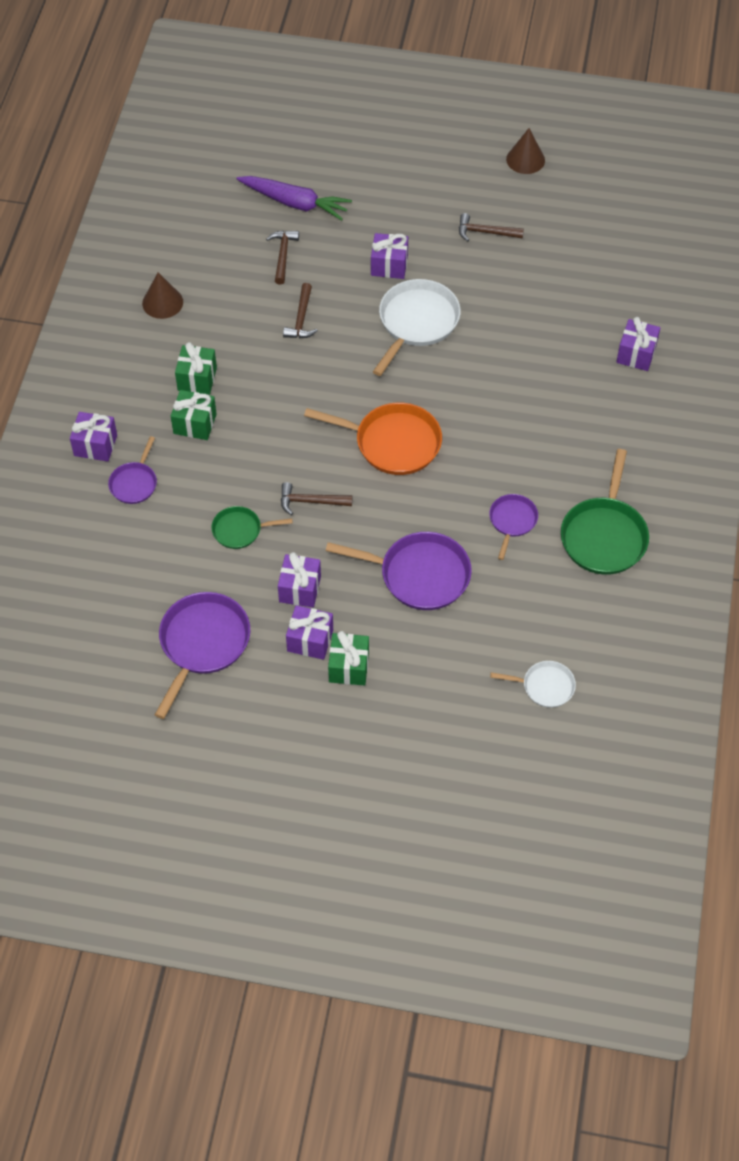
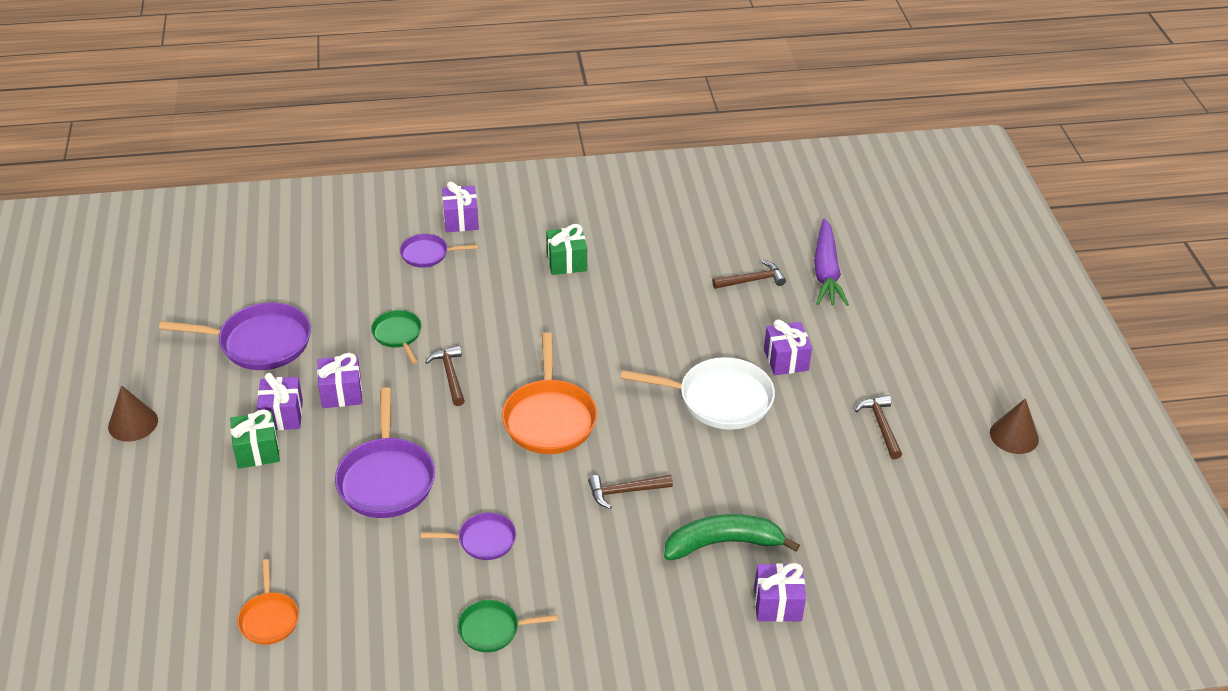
camera: 70 degrees right, 15 degrees down
brown cone [142,272,183,319] -> brown cone moved to [108,385,158,442]
green gift [171,390,217,440] -> none
brown hammer [283,283,318,338] -> brown hammer moved to [588,475,673,509]
white pan [490,661,576,708] -> orange pan [237,559,299,645]
green pan [561,449,649,575] -> green pan [457,600,558,652], size x0.56
none -> green banana [664,514,800,560]

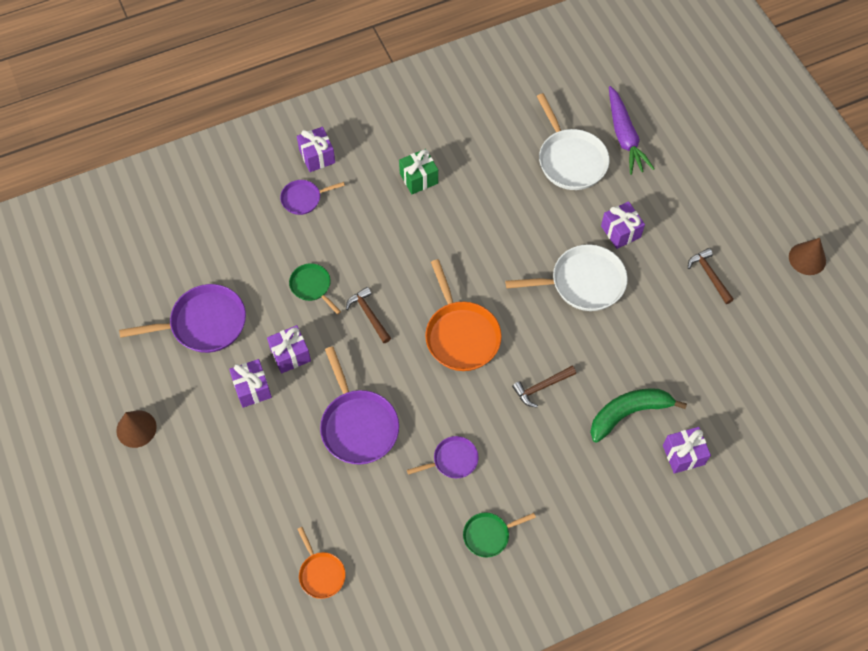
camera: 15 degrees left, 20 degrees up
green gift [230,409,280,469] -> none
brown hammer [712,261,786,289] -> white pan [537,93,610,190]

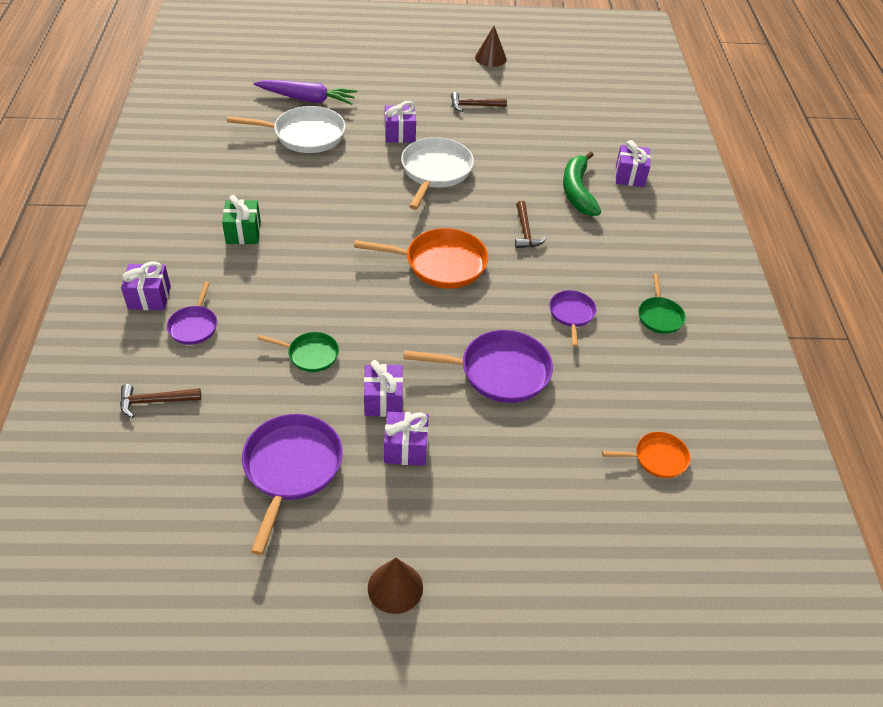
camera: 70 degrees left, 15 degrees down
green pan [289,263,341,315] -> green pan turned 150 degrees counterclockwise [258,332,339,372]
brown hammer [346,287,391,343] -> brown hammer moved to [120,384,201,418]

